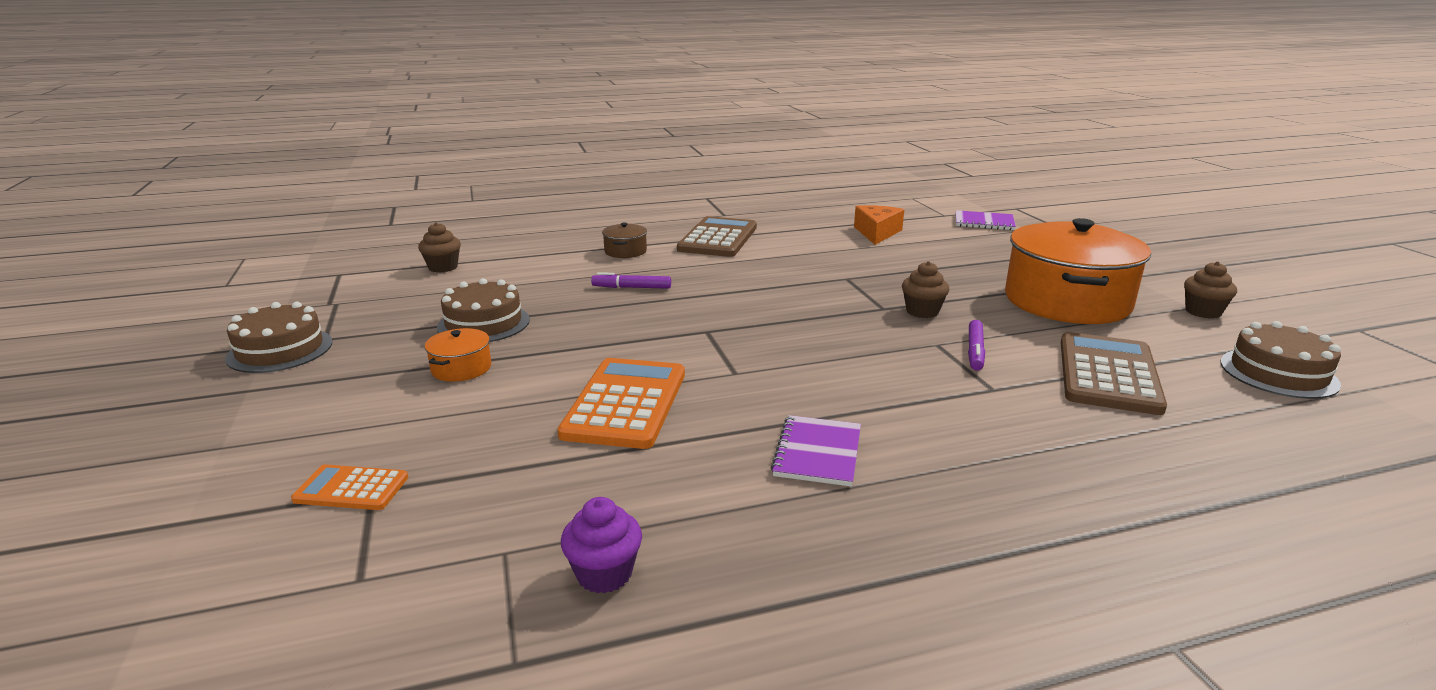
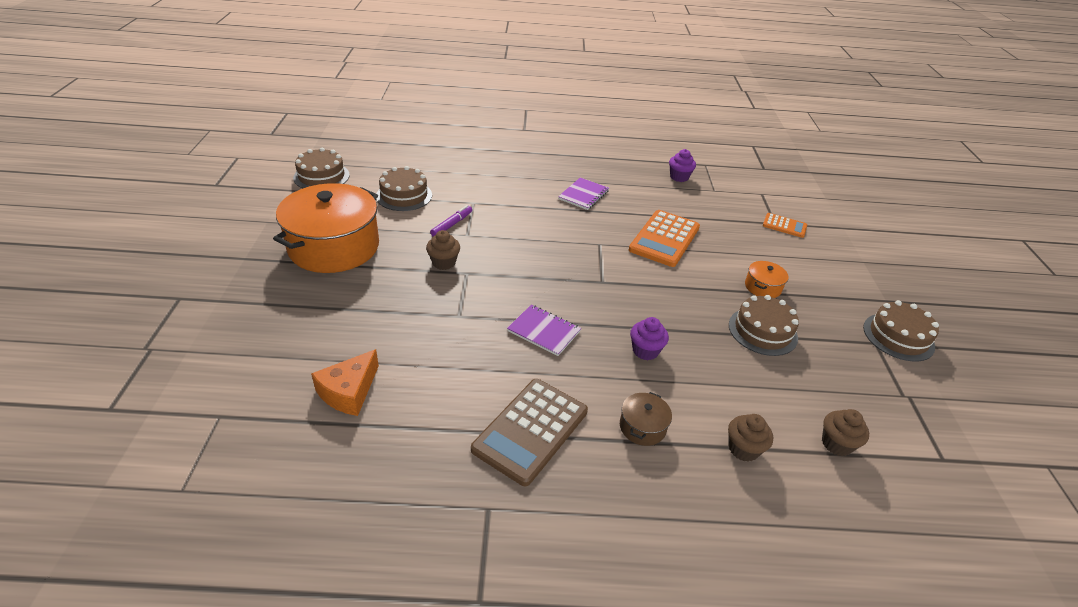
camera: 165 degrees left, 15 degrees up
purple marker [591,272,671,289] -> purple cupcake [630,317,669,360]
purple notebook [956,210,1016,230] -> purple notebook moved to [507,305,581,356]
brown calculator [1061,332,1167,415] -> brown cake [376,166,432,211]
brown cupcake [1184,261,1237,319] -> brown cupcake moved to [728,414,773,462]

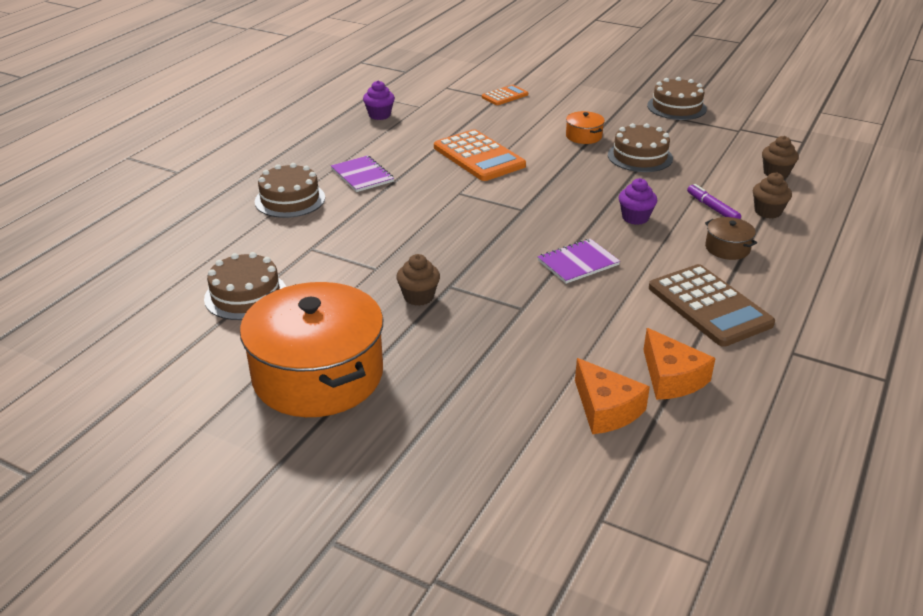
camera: 60 degrees left, 5 degrees down
brown cake [293,148,350,188] -> brown cake moved to [255,163,325,218]
purple marker [430,205,472,236] -> purple marker moved to [687,184,741,219]
none -> orange cheese [644,328,716,400]

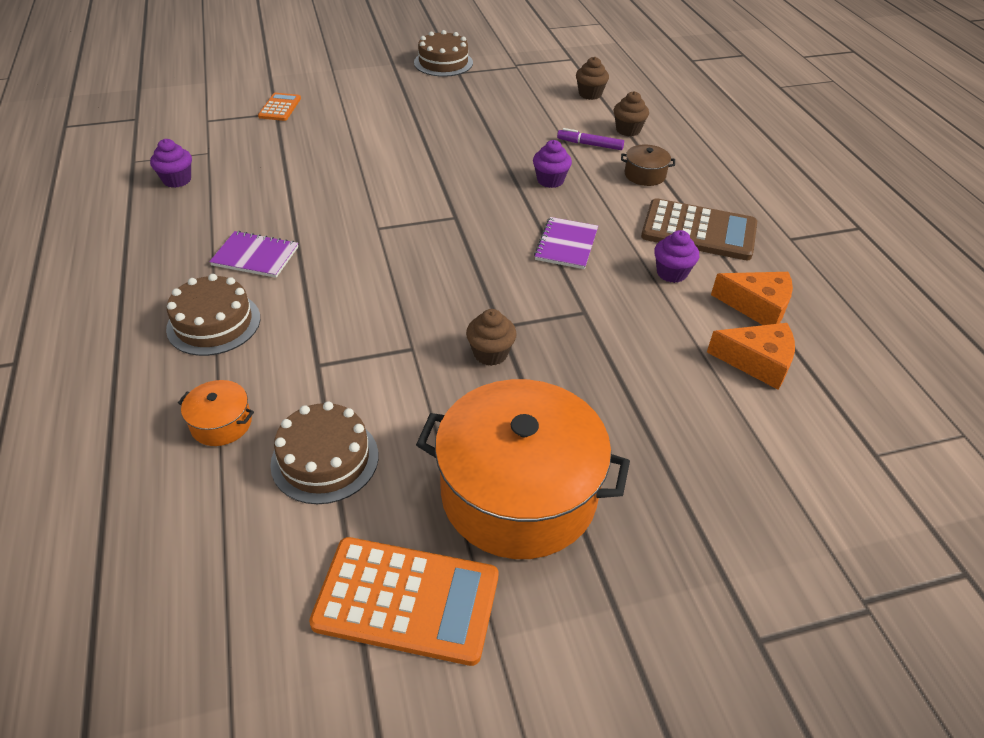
camera: 45 degrees left, 10 degrees up
orange calculator [434,129,526,181] -> orange calculator moved to [309,537,498,666]
orange pot [566,111,605,144] -> orange pot moved to [178,380,254,446]
brown cake [608,123,673,172] -> none
none -> purple cupcake [654,230,699,283]

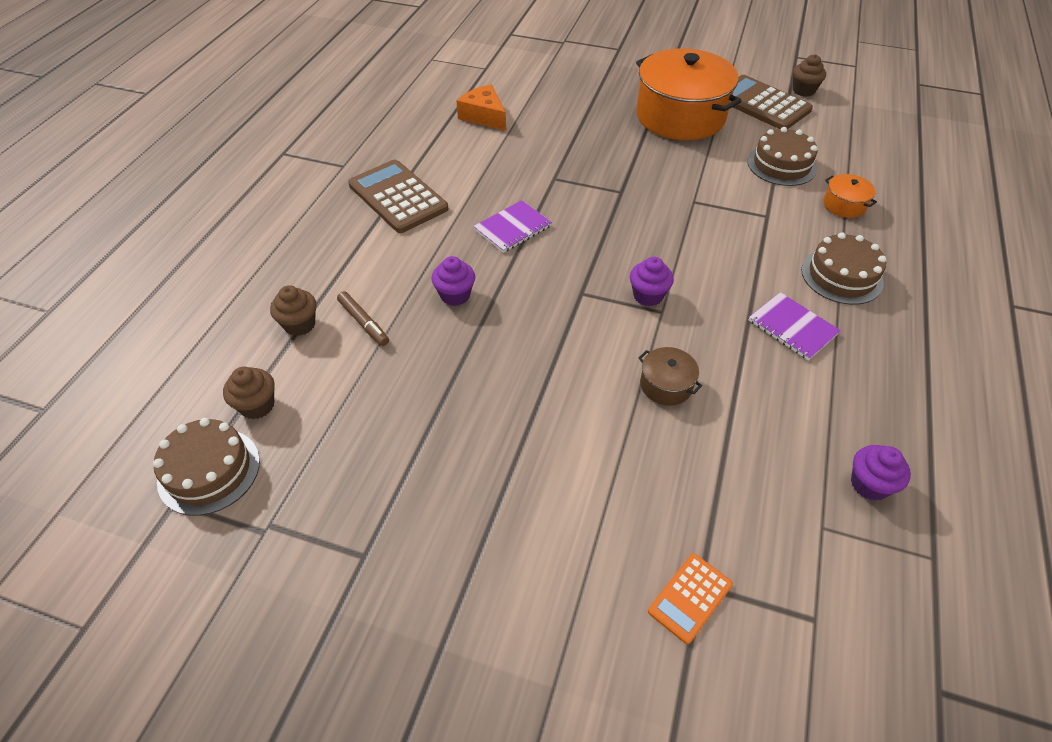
camera: 145 degrees left, 5 degrees up
orange calculator [309,537,498,666] -> brown calculator [731,75,813,129]
brown cake [414,30,473,77] -> brown cake moved to [153,418,260,516]
brown cupcake [466,309,517,366] -> brown cupcake moved to [793,54,826,97]
purple marker [557,128,624,150] -> brown marker [337,291,389,346]
brown pot [621,144,675,186] -> brown pot moved to [639,347,702,406]
purple cupcake [654,230,699,283] -> purple cupcake moved to [630,257,674,306]
orange cheese [711,272,793,325] -> none

